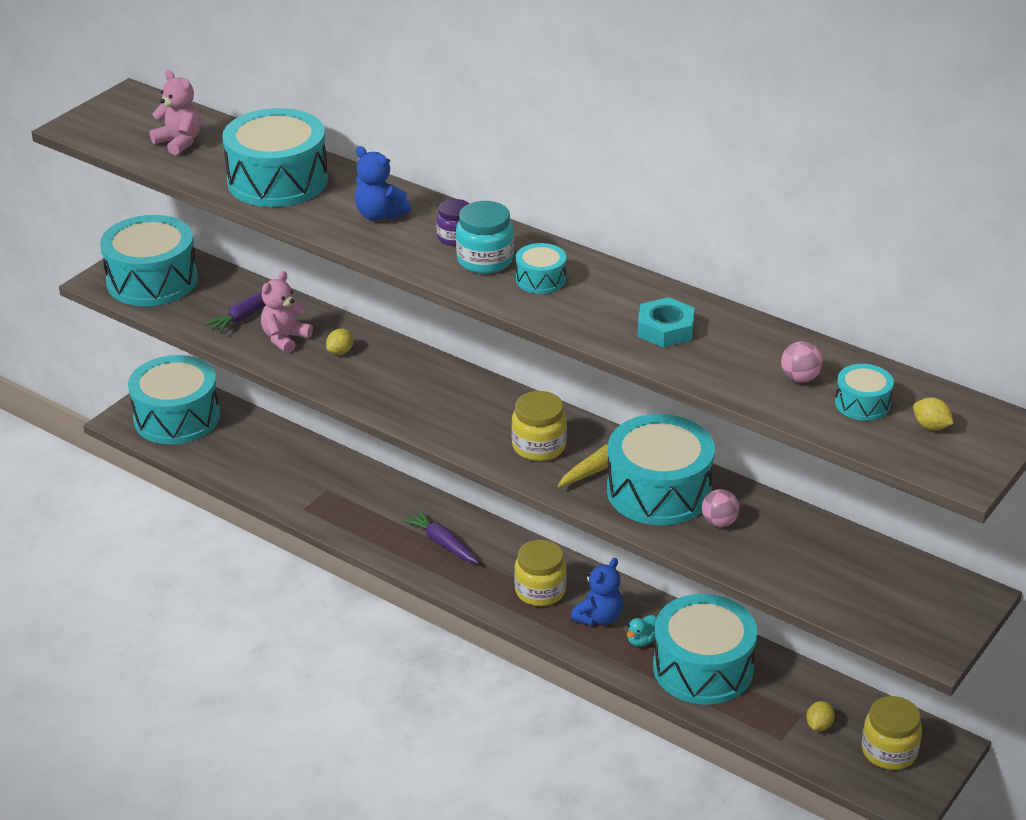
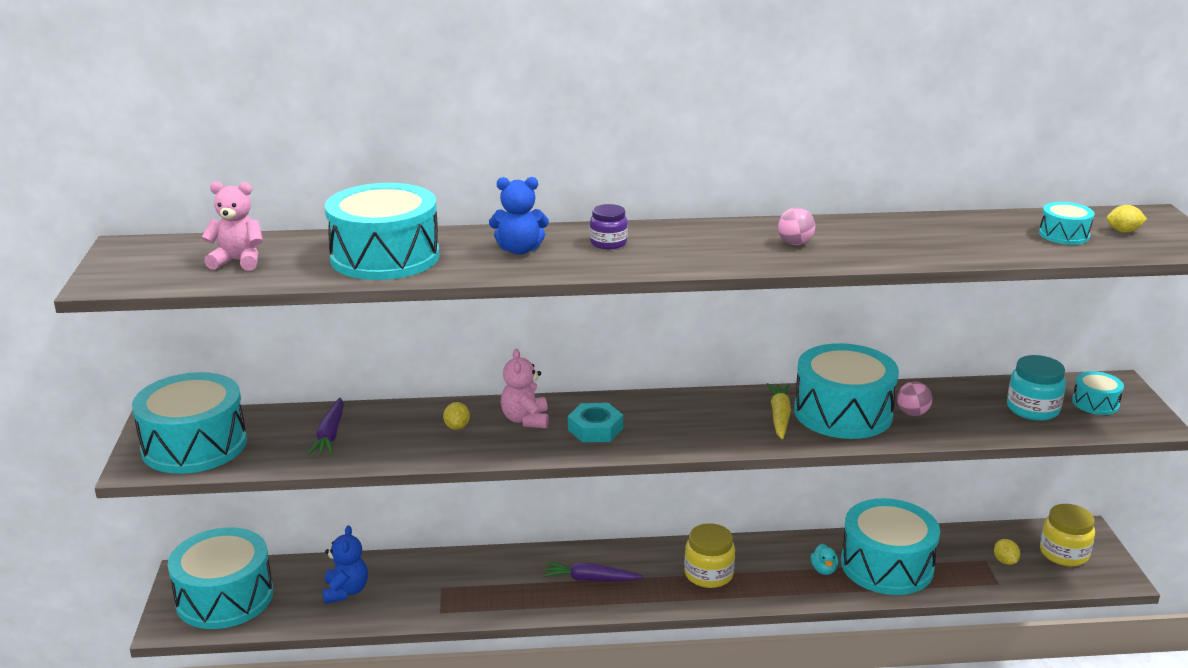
camera: 40 degrees left, 10 degrees down
pink teddy bear [261,271,313,353] -> pink teddy bear moved to [501,349,549,428]
turquoise jar [456,201,514,274] -> turquoise jar moved to [1007,355,1066,421]
yellow jar [511,391,567,461] -> none
turquoise drum [516,243,566,294] -> turquoise drum moved to [1072,371,1124,415]
blue teddy bear [571,558,623,626] -> blue teddy bear moved to [322,525,368,604]
turquoise nut [637,297,694,348] -> turquoise nut moved to [568,403,623,442]
pink ball [781,341,823,383] -> pink ball moved to [778,208,815,245]

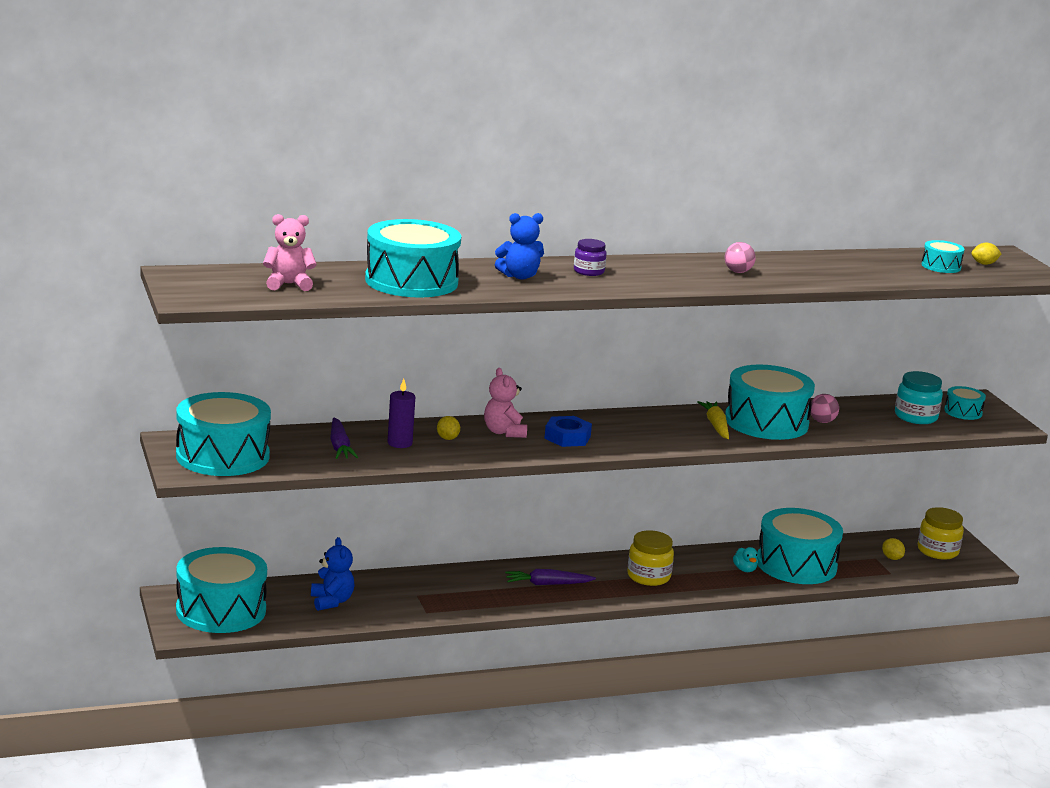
camera: 15 degrees left, 5 degrees down
turquoise nut [568,403,623,442] -> blue nut [544,416,592,447]
none -> purple candle [388,379,415,448]

